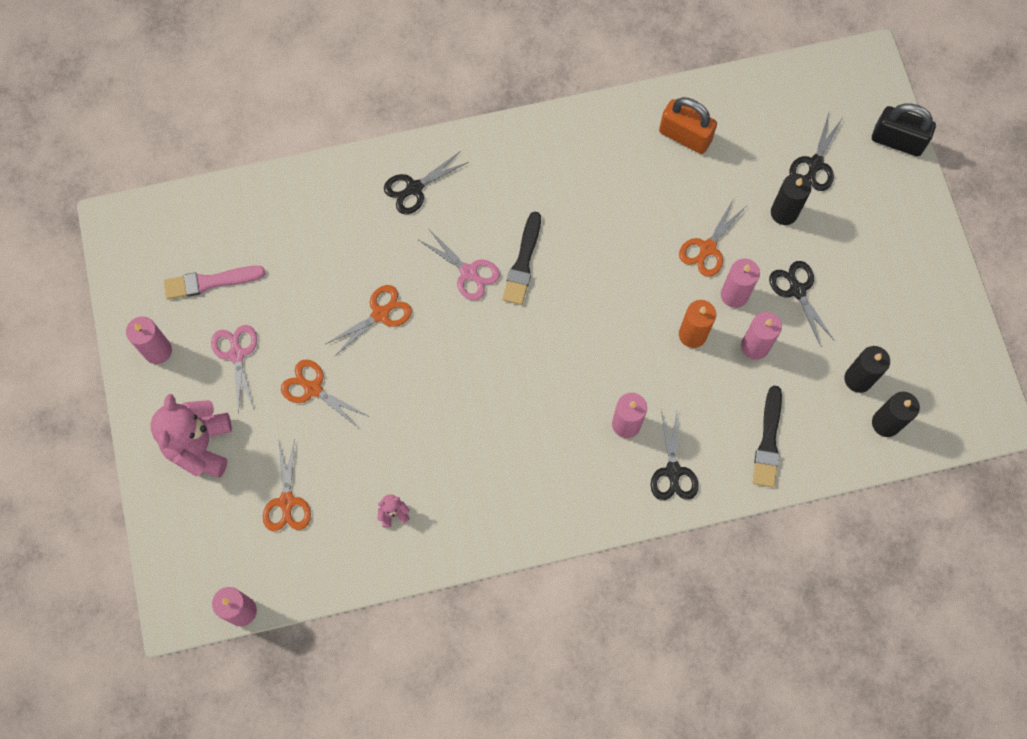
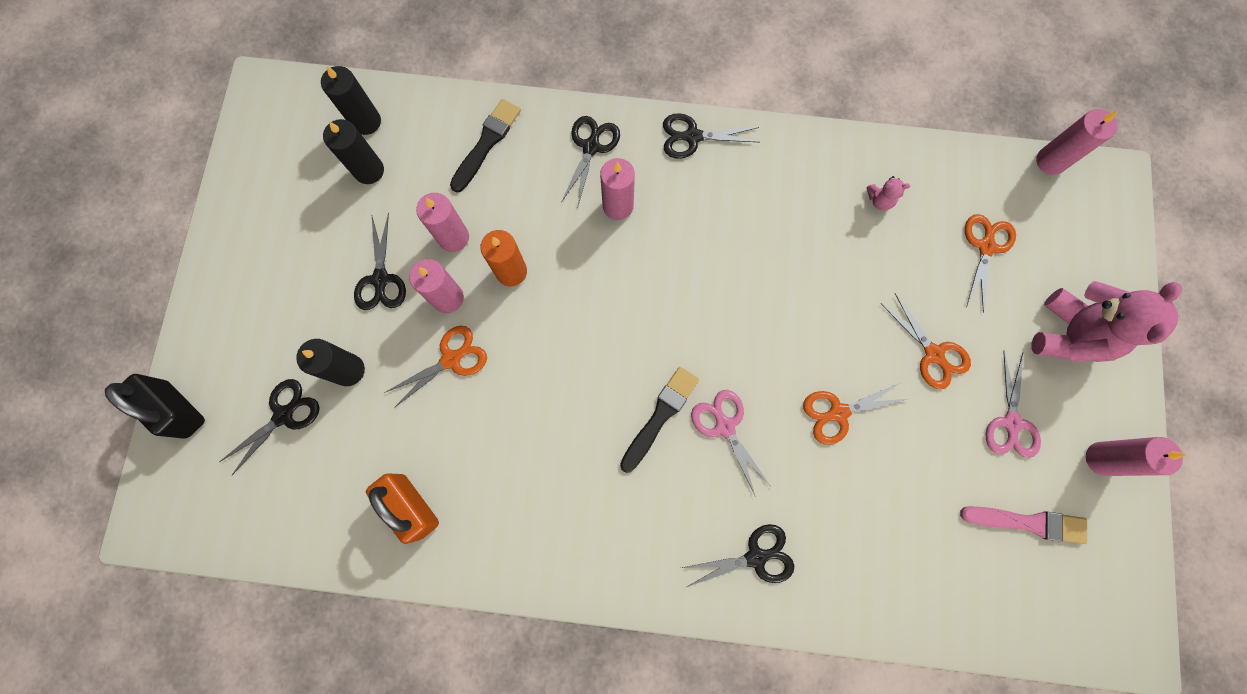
camera: 160 degrees left, 5 degrees up
none -> black scissors [663,113,759,159]

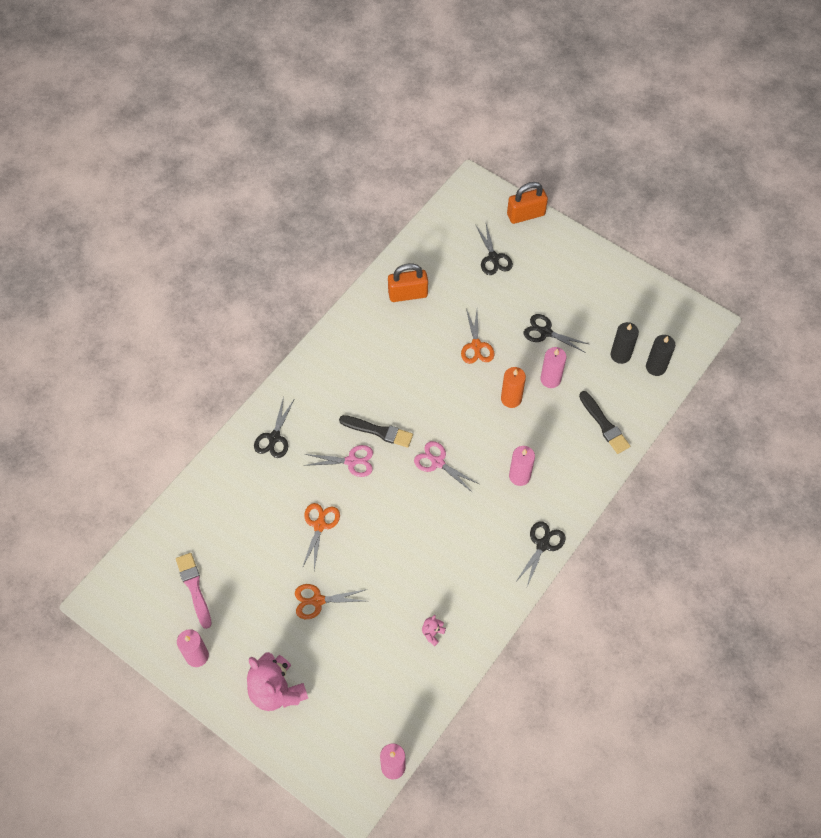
camera: 120 degrees right, 15 degrees down
black padlock [105,374,205,439] -> orange padlock [507,182,548,224]
black candle [296,339,365,386] -> none
pink candle [409,259,464,313] -> none
black scissors [561,116,620,205] -> none
black brush [620,367,699,473] -> black brush turned 45 degrees counterclockwise [339,415,413,448]
pink brush [960,506,1087,544] -> pink brush turned 120 degrees clockwise [176,553,212,629]
orange scissors [965,214,1016,313] -> none
pink scissors [986,351,1041,458] -> pink scissors moved to [414,441,479,493]

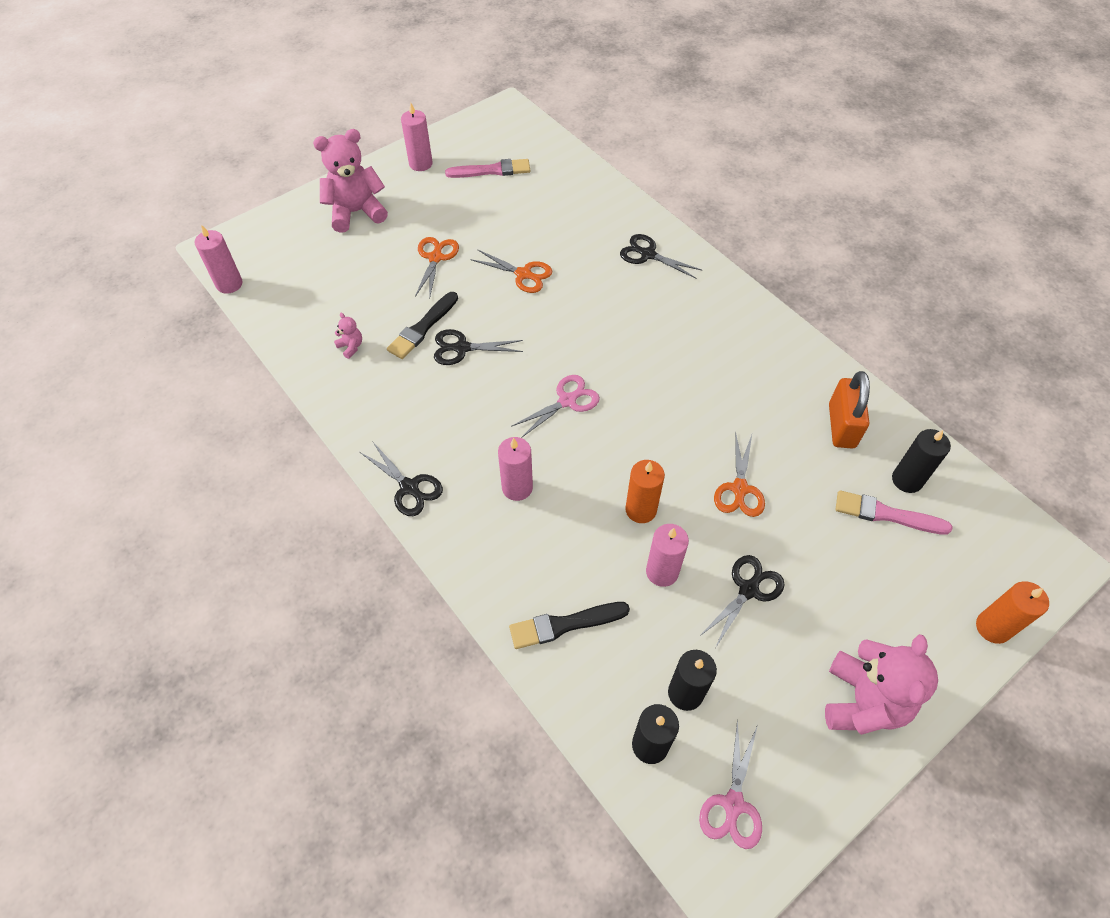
camera: 105 degrees right, 5 degrees down
pink scissors [304,445,373,477] -> pink scissors moved to [699,719,762,849]
black brush [339,415,413,448] -> black brush moved to [387,292,458,359]
orange scissors [461,309,494,364] -> orange scissors turned 90 degrees counterclockwise [714,431,765,517]
black scissors [476,224,513,275] -> black scissors moved to [434,329,523,365]
orange padlock [507,182,548,224] -> orange candle [976,581,1049,644]
none -> pink teddy bear [825,634,938,735]
none -> pink brush [835,490,952,535]
none -> black candle [892,429,951,493]

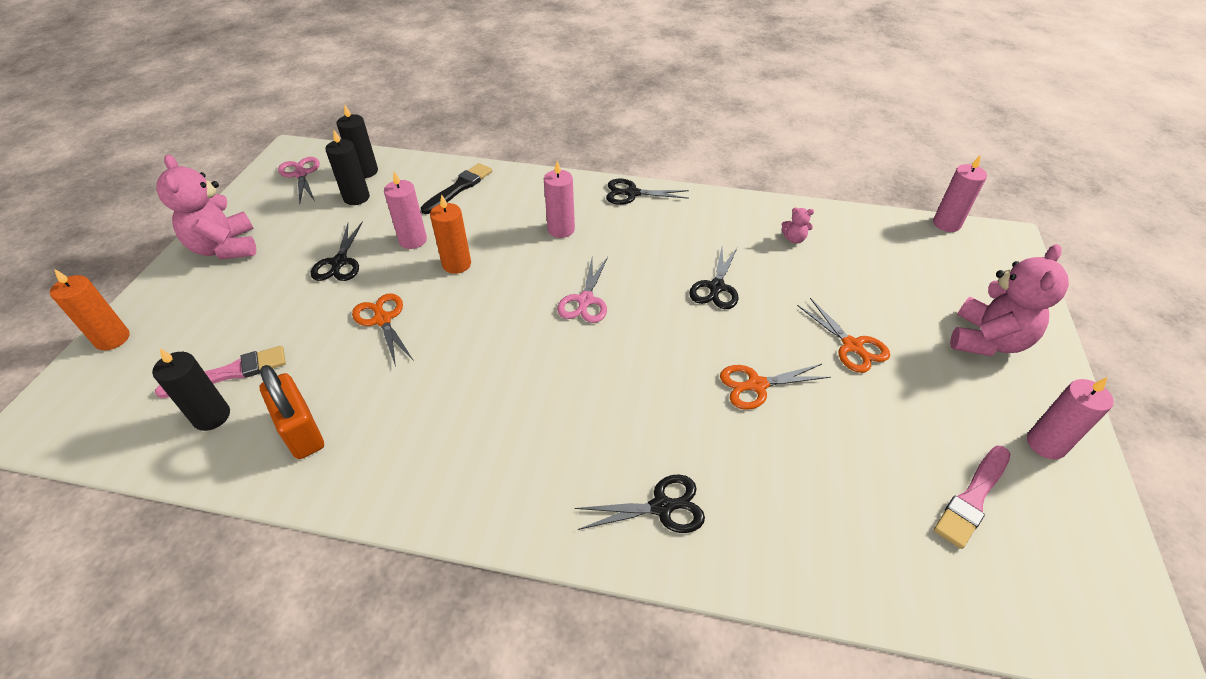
camera: 140 degrees right, 10 degrees down
black brush [387,292,458,359] -> none
black scissors [434,329,523,365] -> black scissors turned 150 degrees clockwise [689,247,738,309]

